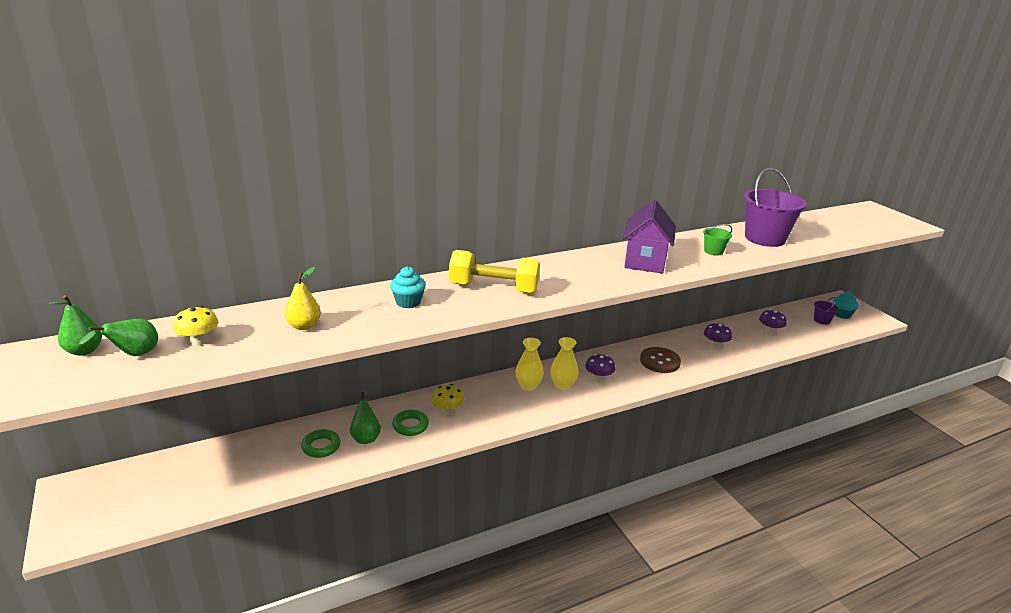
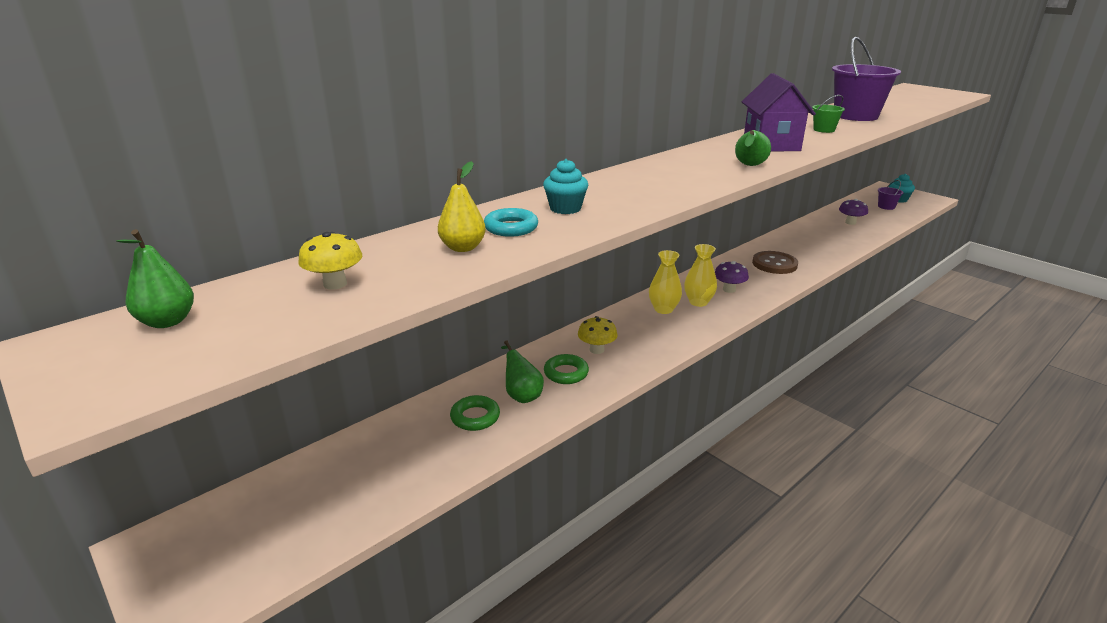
camera: 15 degrees left, 0 degrees up
green pear [79,319,158,356] -> green pear moved to [735,130,771,166]
yellow dumbbell [449,250,540,294] -> none
purple mushroom [704,322,732,349] -> none
none -> turquoise ring [484,208,538,237]

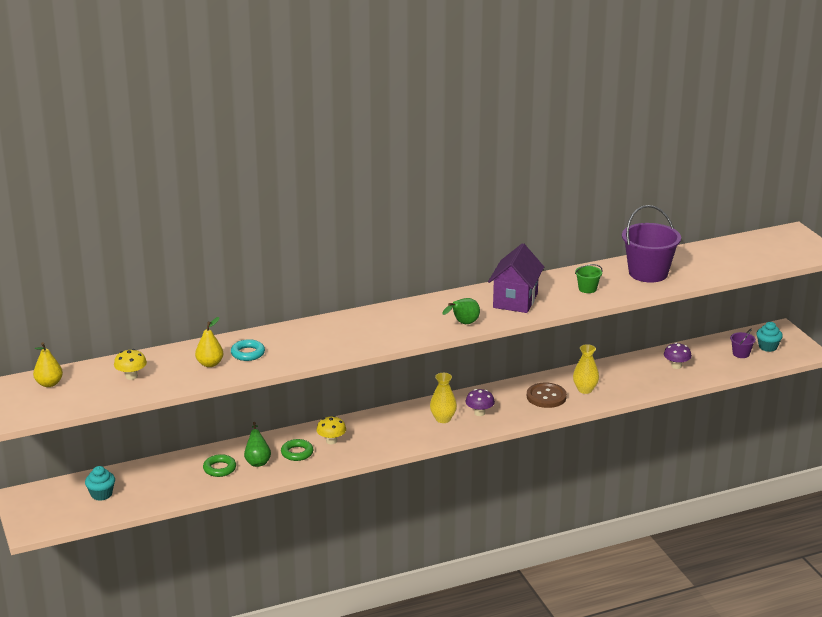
camera: 20 degrees right, 0 degrees up
green pear [116,229,194,328] -> yellow pear [33,342,63,387]
turquoise cupcake [543,159,588,214] -> turquoise cupcake moved to [85,466,115,501]
yellow vase [649,250,682,314] -> yellow vase moved to [573,344,599,394]

